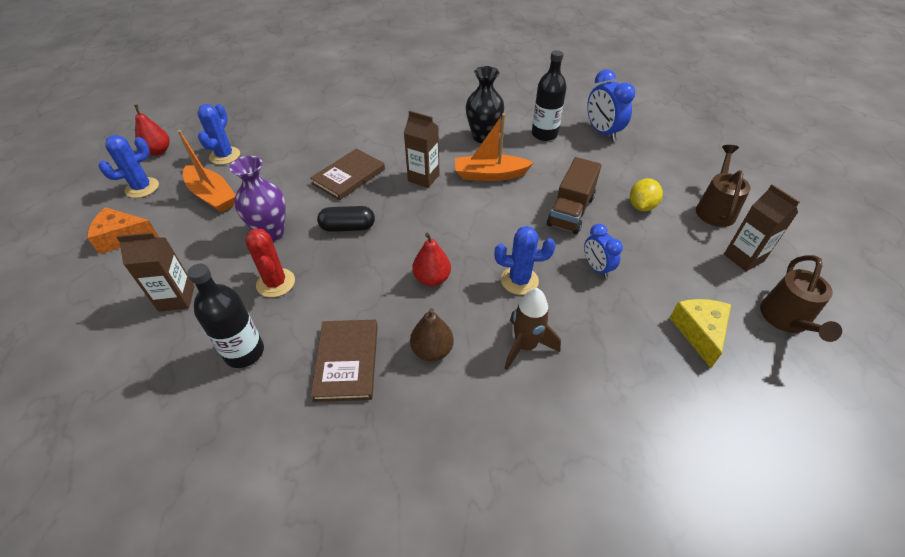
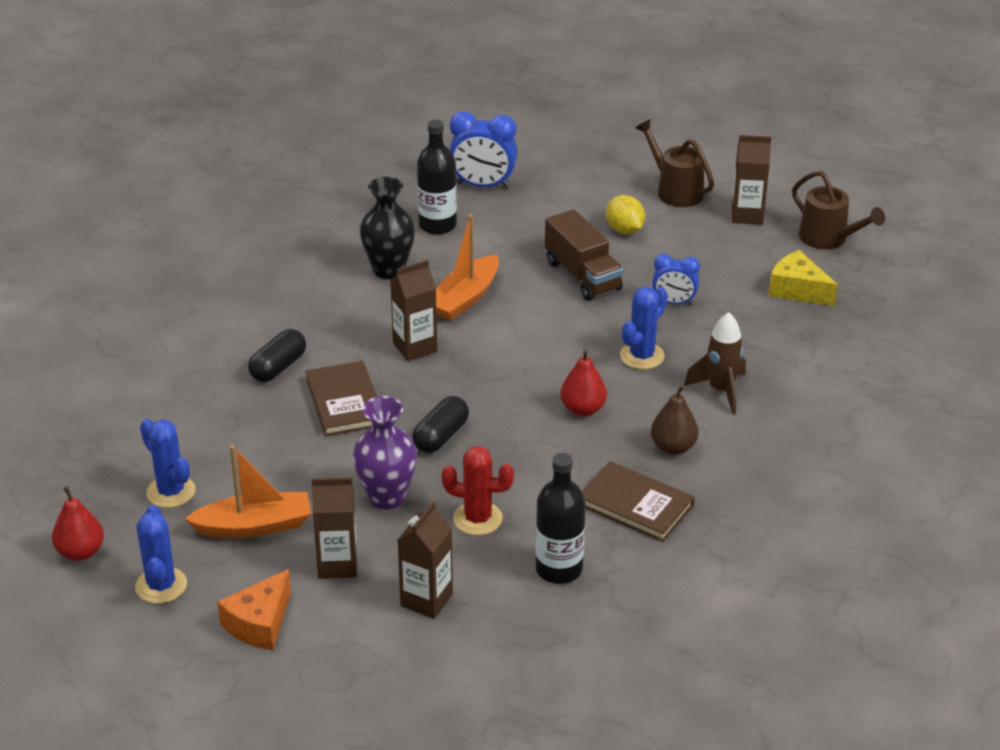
camera: 55 degrees left, 10 degrees down
none -> black capsule [248,329,306,382]
none -> brown carton [312,477,357,579]

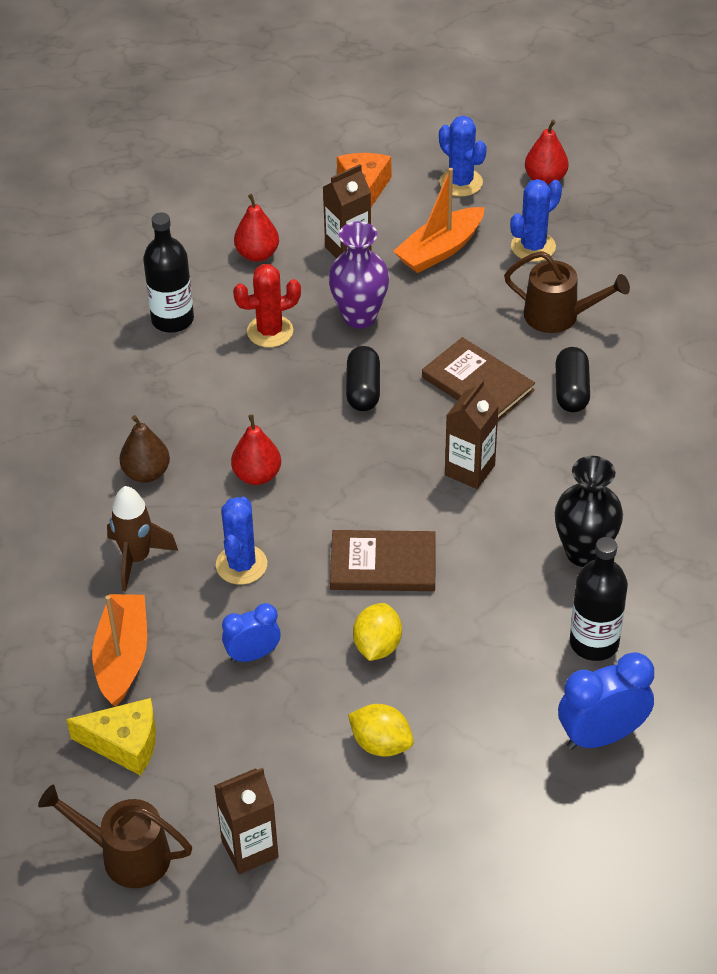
camera: 150 degrees right, 10 degrees up
blue cactus [140,419,195,508] -> blue cactus turned 60 degrees counterclockwise [510,179,562,262]
brown carton [398,501,453,619] -> red pear [234,194,279,262]
orange boat [436,214,499,321] -> orange boat moved to [92,594,147,707]
brown truck [545,209,623,300] -> yellow lemon [353,603,402,661]
brown book [582,461,695,542] -> brown book moved to [330,530,436,591]
brown watering can [635,119,714,207] -> brown watering can moved to [504,251,630,333]

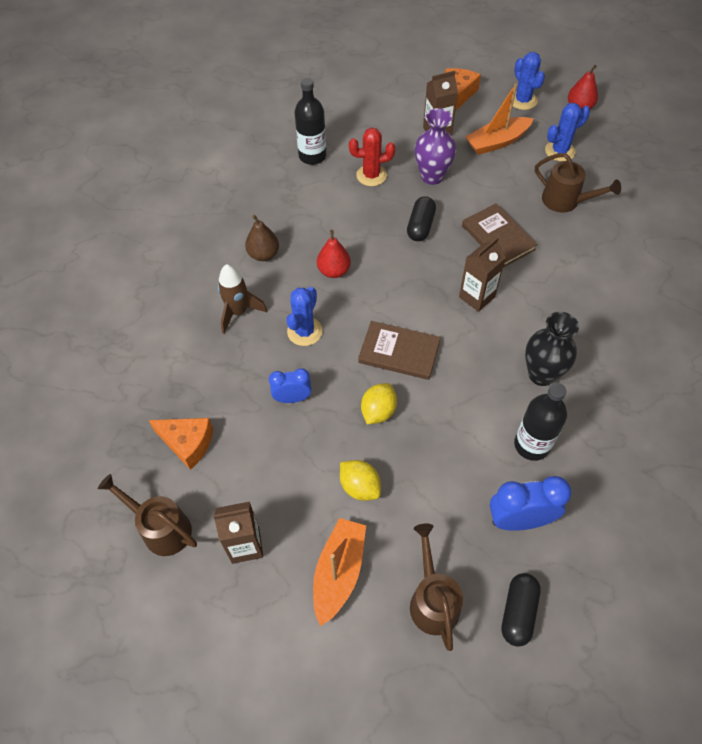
camera: 15 degrees right, 10 degrees up
yellow cheese [66,698,156,776] -> orange cheese [149,418,213,470]
orange boat [92,594,147,707] -> orange boat moved to [313,518,366,626]
red pear [234,194,279,262] -> none
black capsule [556,347,590,412] -> black capsule moved to [501,573,541,647]
none -> brown watering can [410,523,463,651]

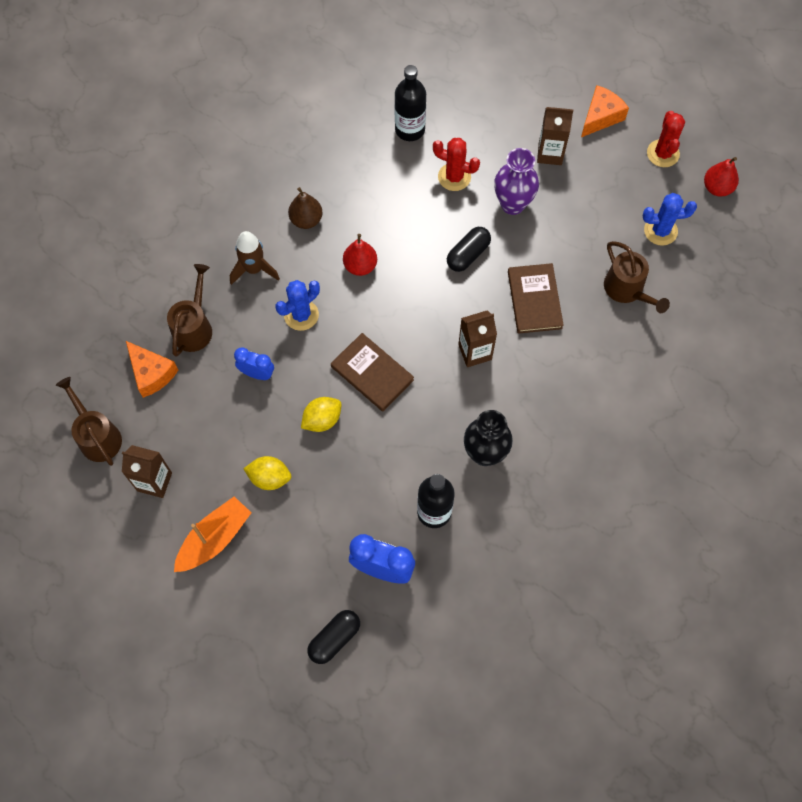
camera: 25 degrees right, 10 degrees up
yellow lemon [340,460,381,501] -> yellow lemon turned 60 degrees counterclockwise [243,456,291,490]
brown watering can [410,523,463,651] -> brown watering can moved to [167,264,212,357]
orange boat [465,84,534,155] -> none
blue cactus [513,52,545,110] -> red cactus [647,111,685,167]

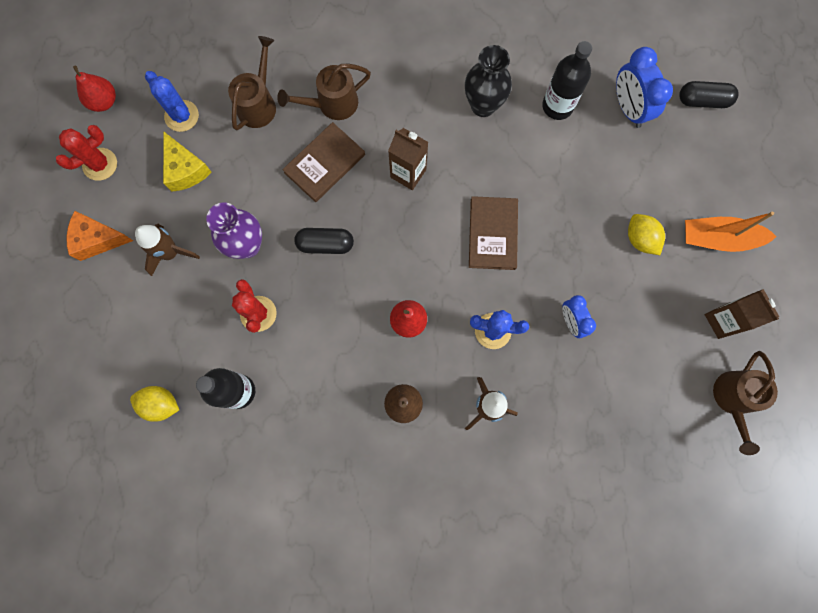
camera: 130 degrees left, 10 degrees up
orange cheese [126,341,178,398] -> none
brown watering can [167,264,212,357] -> brown watering can moved to [277,64,371,120]
yellow lemon [301,397,342,432] -> yellow lemon moved to [130,386,179,422]
brown carton [537,107,574,165] -> brown rocket [135,224,200,276]
none -> yellow cheese [163,132,212,192]

